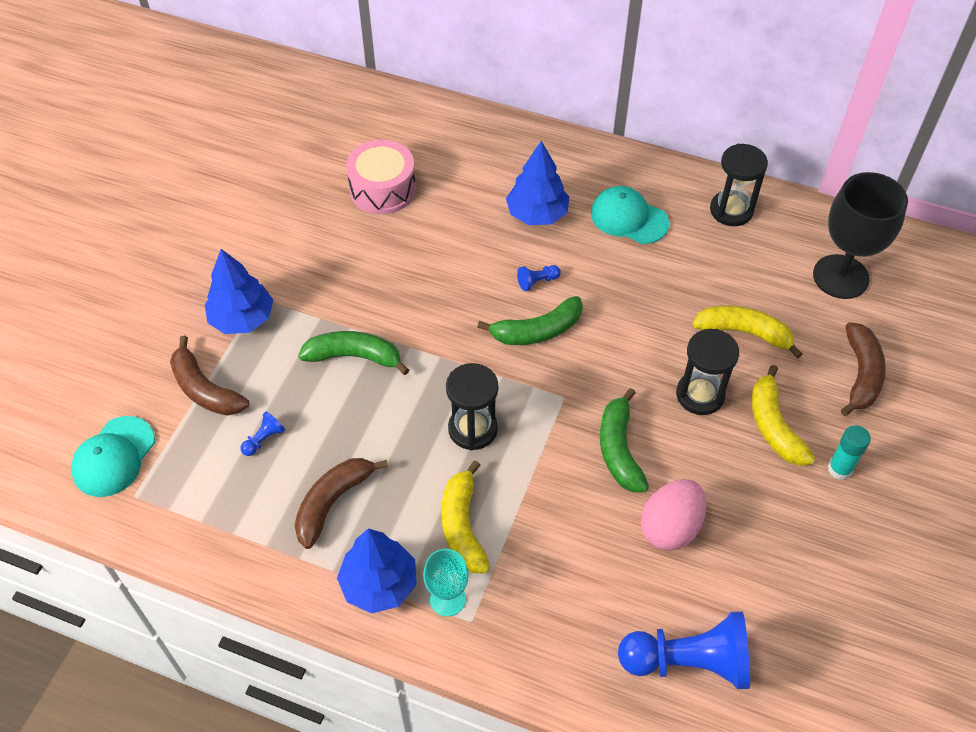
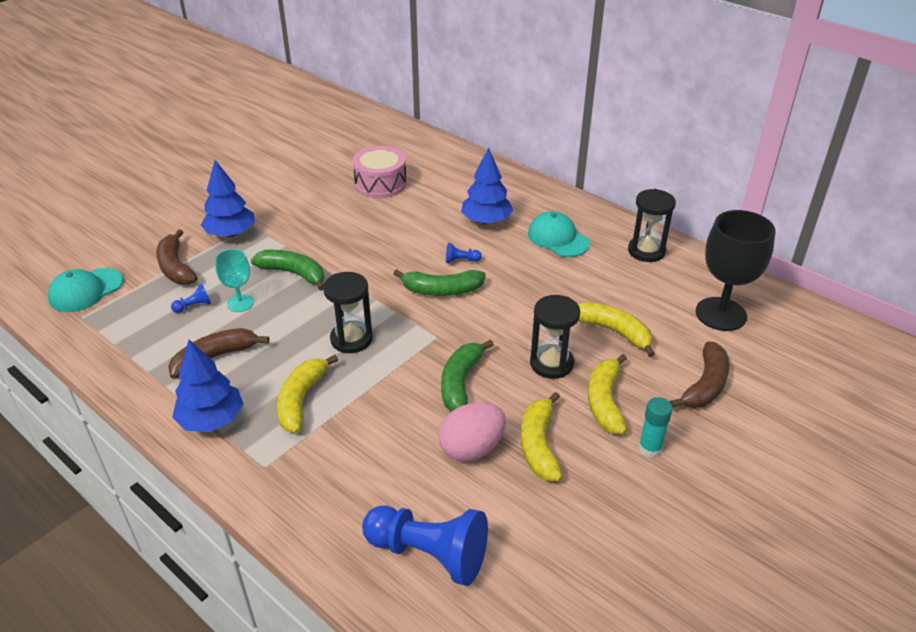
camera: 20 degrees right, 15 degrees down
turquoise goblet [423,549,469,617] -> turquoise goblet moved to [215,249,254,312]
none -> yellow banana [521,392,563,481]

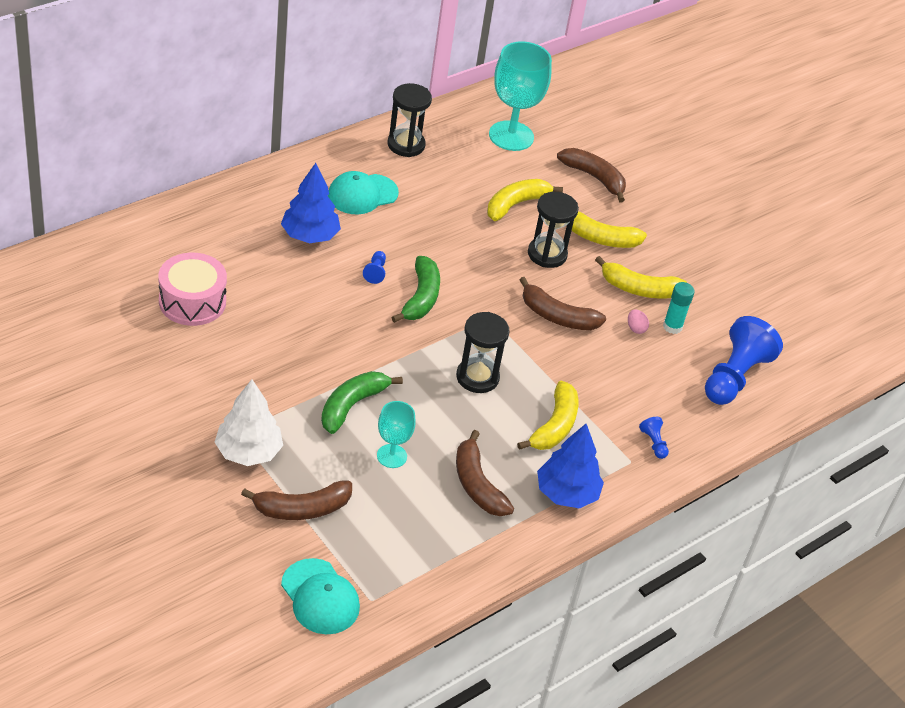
camera: 85 degrees left, 5 degrees up
blue pawn [171,284,211,313] -> blue pawn moved to [639,417,669,459]
blue tree [201,160,255,237] -> white tree [214,379,283,466]
yellow banana [277,355,338,433] -> yellow banana turned 90 degrees counterclockwise [517,381,578,450]
pink egg [438,402,506,462] -> pink egg [628,309,649,334], size x0.44
green banana [441,339,494,412] -> brown banana [520,277,606,330]
turquoise glue stick [638,397,673,457] -> turquoise glue stick moved to [663,282,695,334]
black goblet [696,210,775,331] -> turquoise goblet [489,41,552,151]

